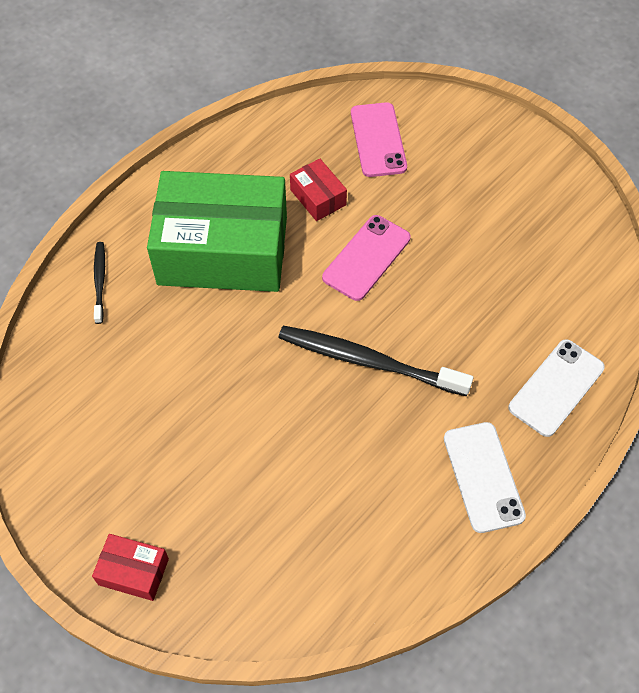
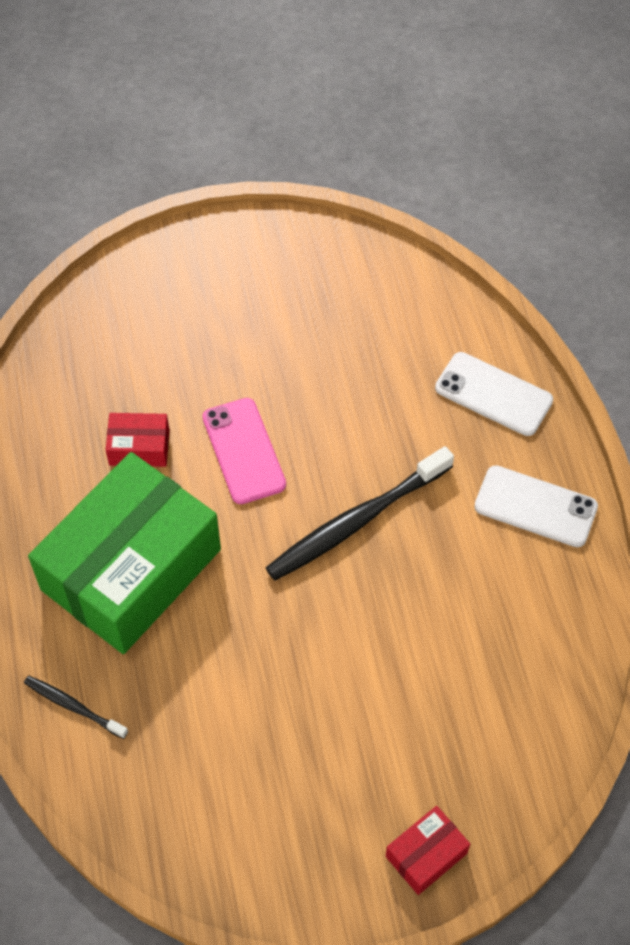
camera: 55 degrees left, 0 degrees up
pink phone [351,102,407,177] -> none
white phone [509,339,605,437] -> white phone turned 45 degrees counterclockwise [435,352,553,436]

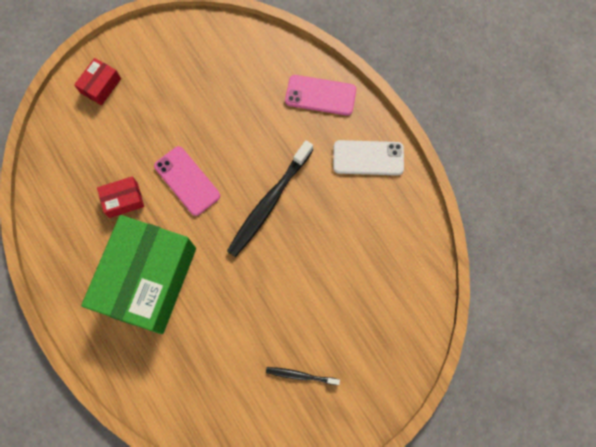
camera: 20 degrees left, 15 degrees up
black toothbrush [24,676,128,739] -> black toothbrush moved to [266,367,340,385]
red box [386,806,470,895] -> red box moved to [74,58,121,105]
white phone [435,352,553,436] -> pink phone [285,75,356,116]

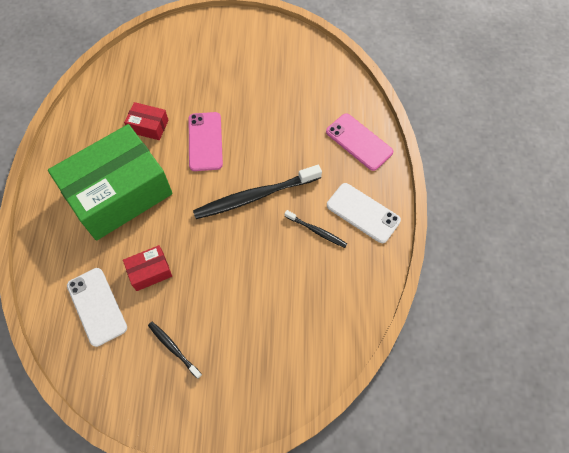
camera: 35 degrees right, 10 degrees down
red box [74,58,121,105] -> red box moved to [123,245,172,291]
none -> white phone [67,268,127,347]
none -> black toothbrush [284,210,347,248]

